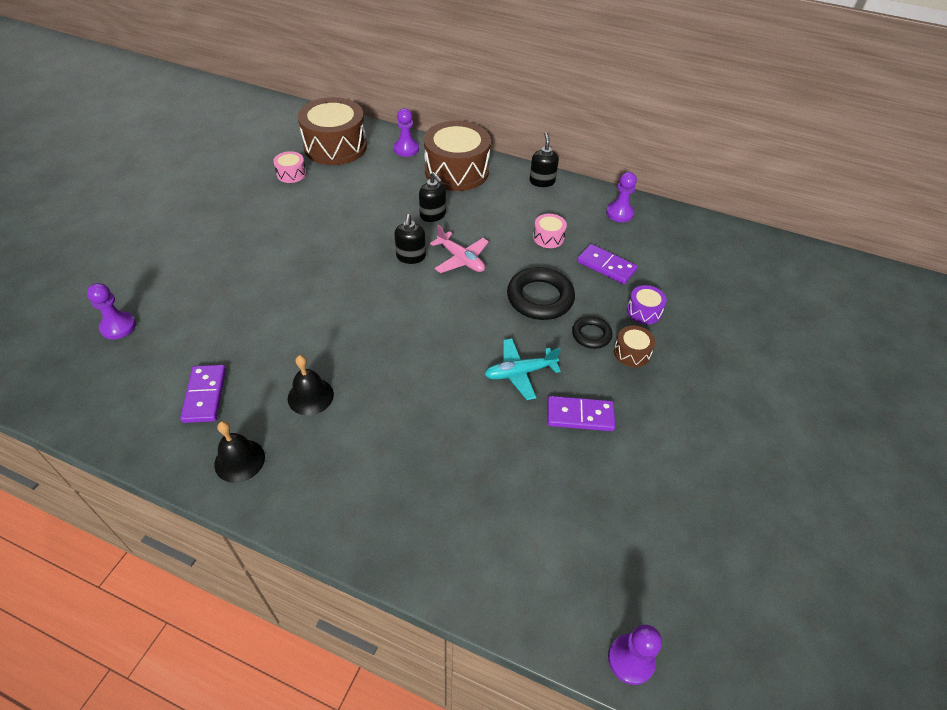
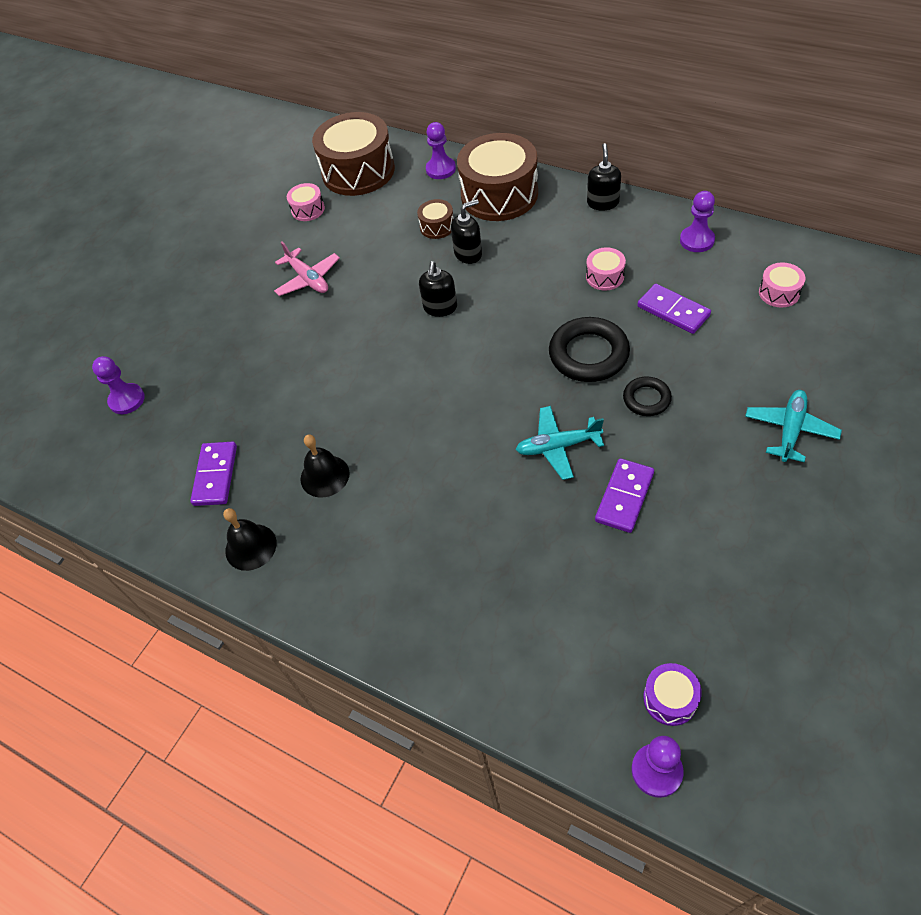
camera: 15 degrees right, 5 degrees up
black soap dispenser [419,172,446,222] -> black soap dispenser turned 90 degrees counterclockwise [451,199,482,264]
pink plane [430,225,489,273] -> pink plane moved to [274,242,340,296]
purple domino [547,396,615,431] -> purple domino turned 75 degrees counterclockwise [595,458,654,533]
brown drum [614,326,656,367] -> brown drum moved to [417,199,454,239]
purple drum [627,285,667,324] -> purple drum moved to [643,663,702,726]
none -> turquoise plane [745,390,842,462]
none -> pink drum [759,262,805,307]

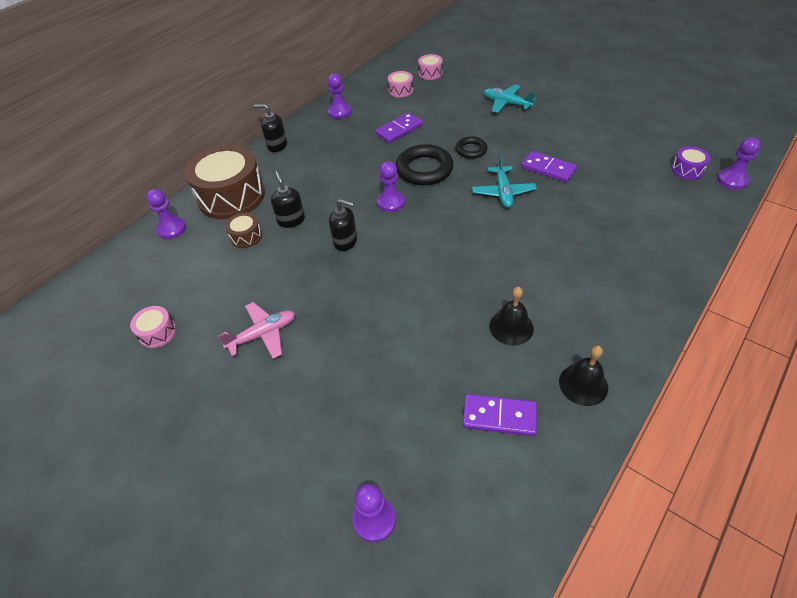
camera: 85 degrees left, 5 degrees down
brown drum [312,112,395,196] -> none
pink drum [586,247,626,291] -> pink drum moved to [418,54,443,80]
none -> purple pawn [377,161,405,212]

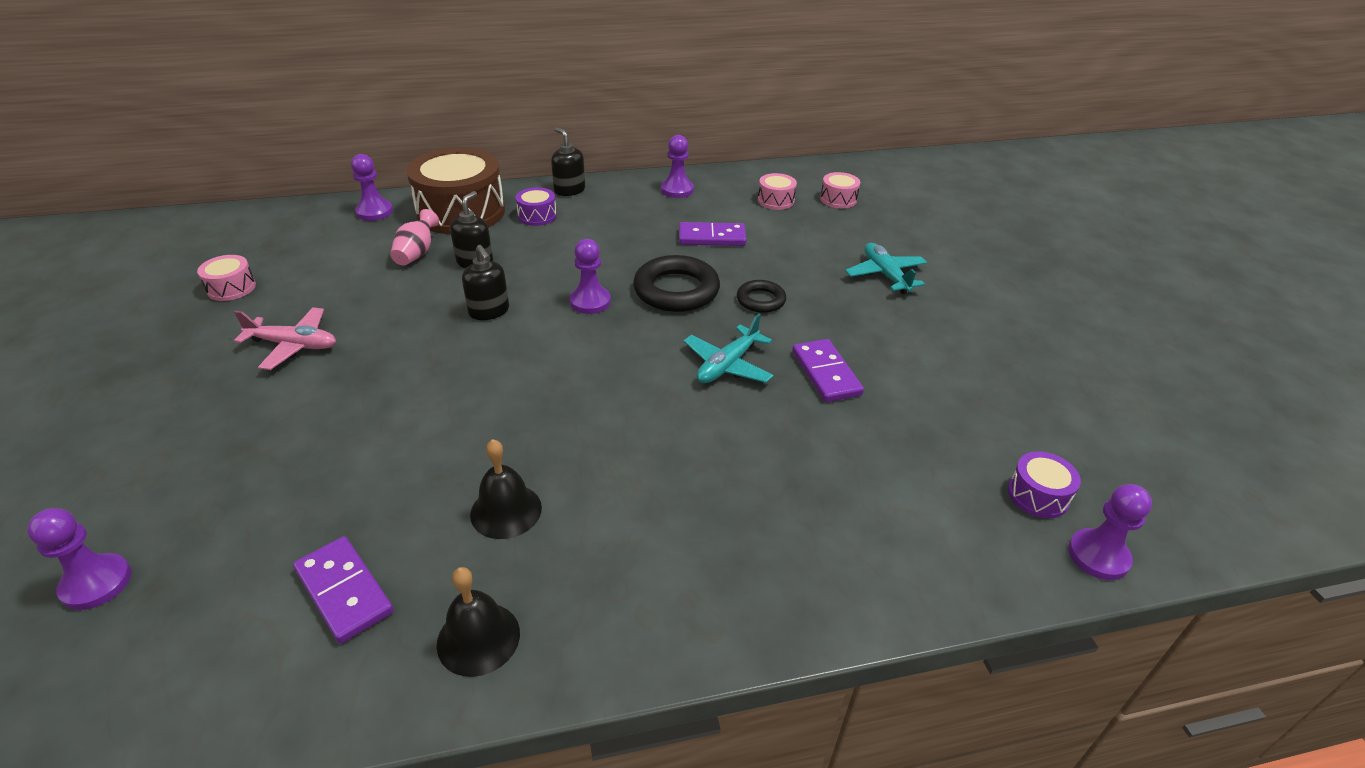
camera: 35 degrees right, 10 degrees down
brown drum [225,212,262,248] -> pink vase [390,209,439,266]
none -> purple drum [515,187,557,226]

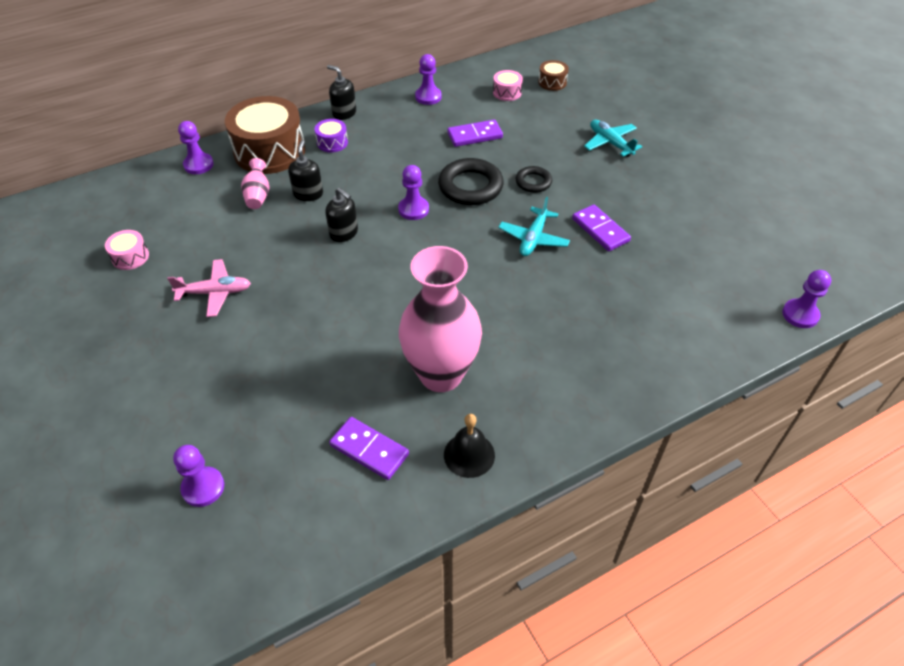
camera: 15 degrees left, 10 degrees up
black bell [470,439,542,539] -> pink vase [399,246,482,392]
pink drum [820,172,860,208] -> brown drum [538,60,569,91]
purple drum [1008,451,1081,518] -> none

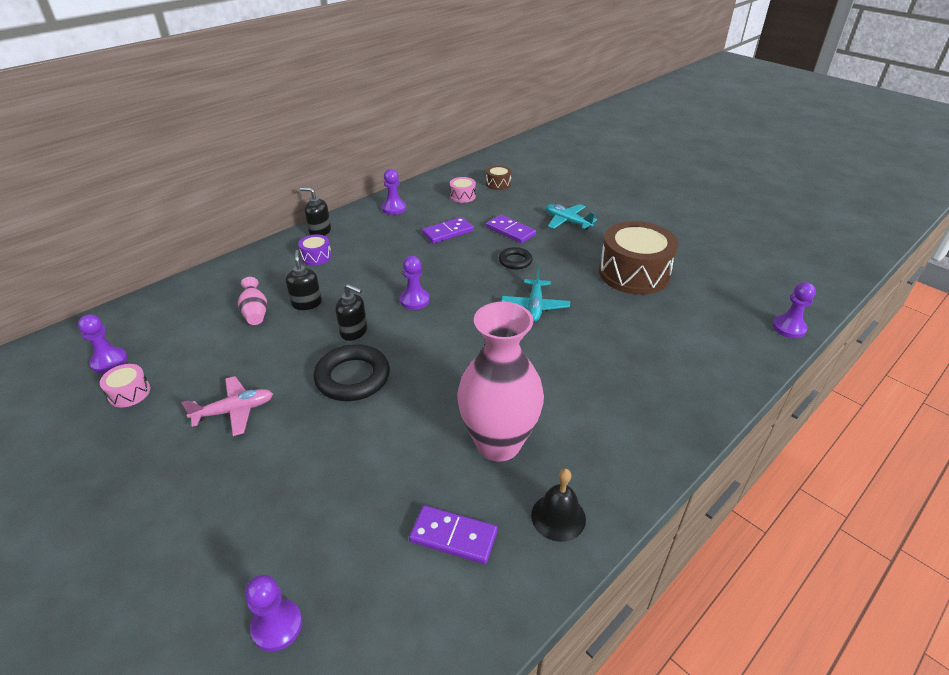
camera: 15 degrees left, 10 degrees down
purple pawn [178,121,214,174] -> purple pawn moved to [78,314,128,373]
brown drum [225,96,305,174] -> brown drum moved to [599,221,678,295]
black ring [438,158,504,205] -> black ring moved to [314,344,390,401]
purple domino [572,204,631,251] -> purple domino moved to [486,215,536,243]

